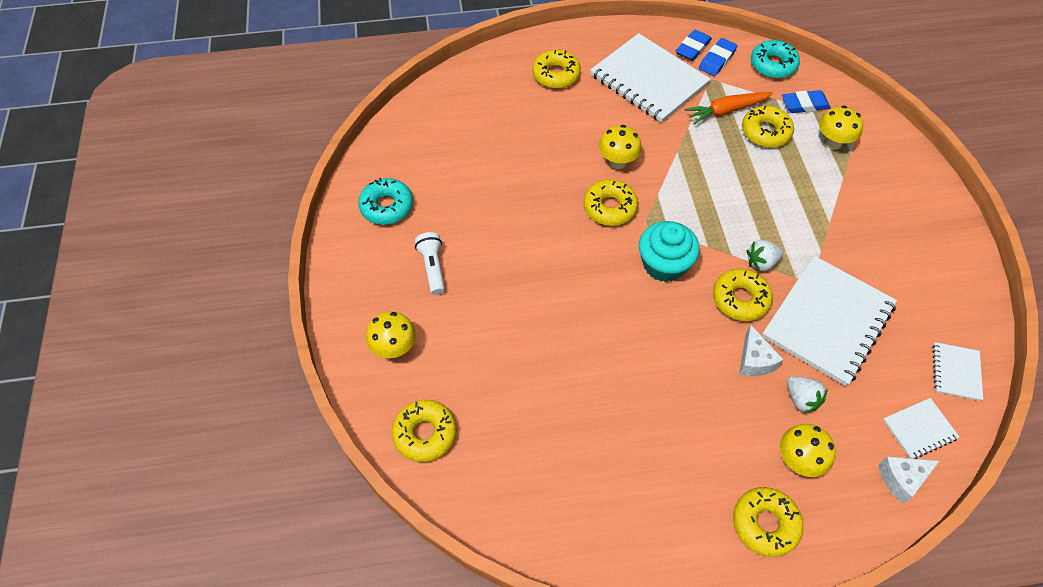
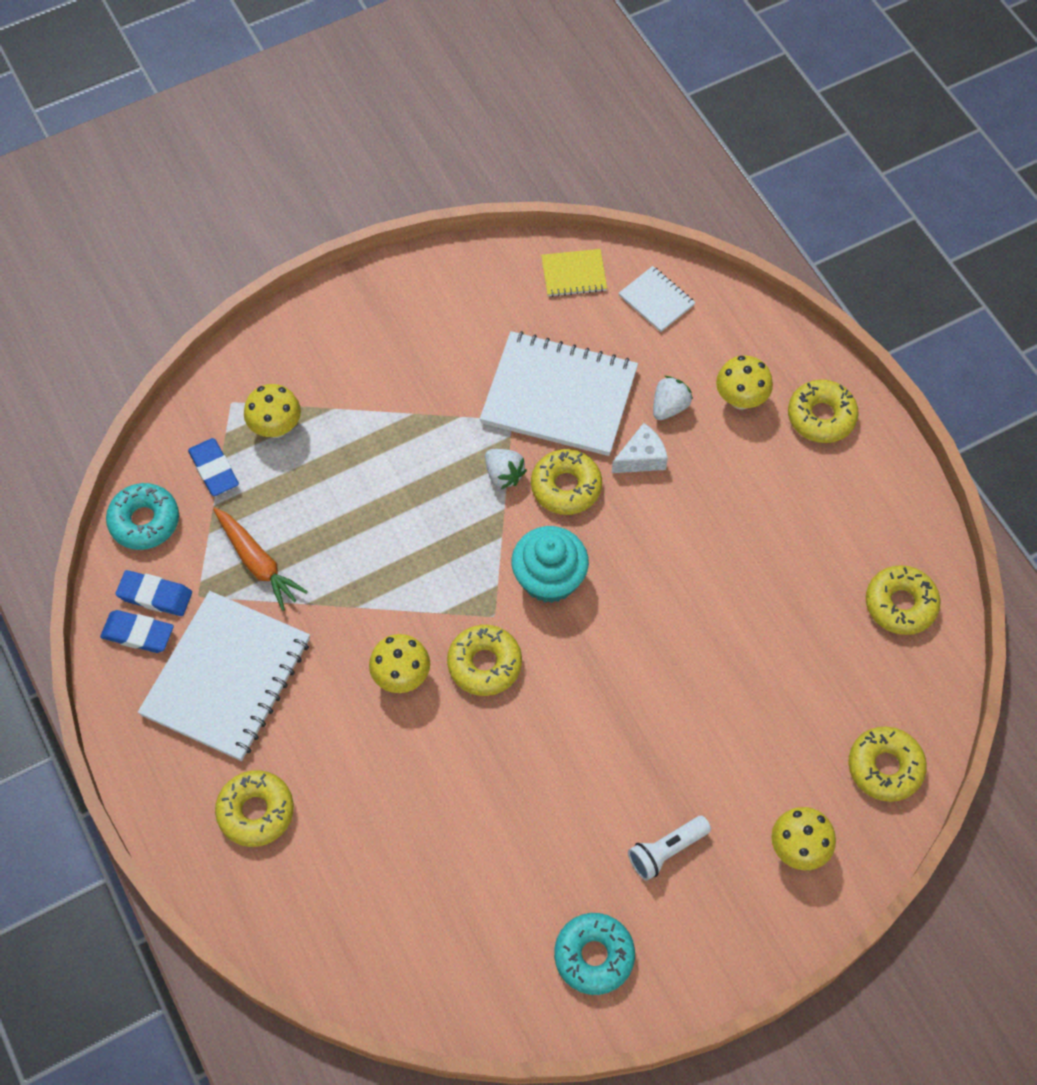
camera: 110 degrees left, 5 degrees up
yellow donut [742,106,794,148] -> yellow donut moved to [866,565,940,635]
white cheese [878,456,939,504] -> none
white notebook [932,342,983,401] -> yellow notebook [541,249,607,297]

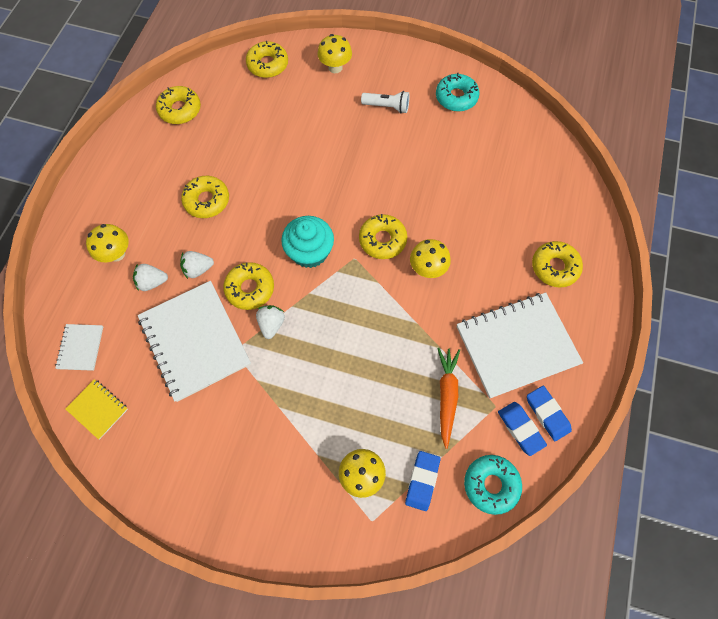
camera: 135 degrees left, 5 degrees up
white cheese [612,423,668,473] -> white strawberry [180,251,214,279]
yellow donut [788,380,858,443] -> yellow donut moved to [181,176,229,218]

